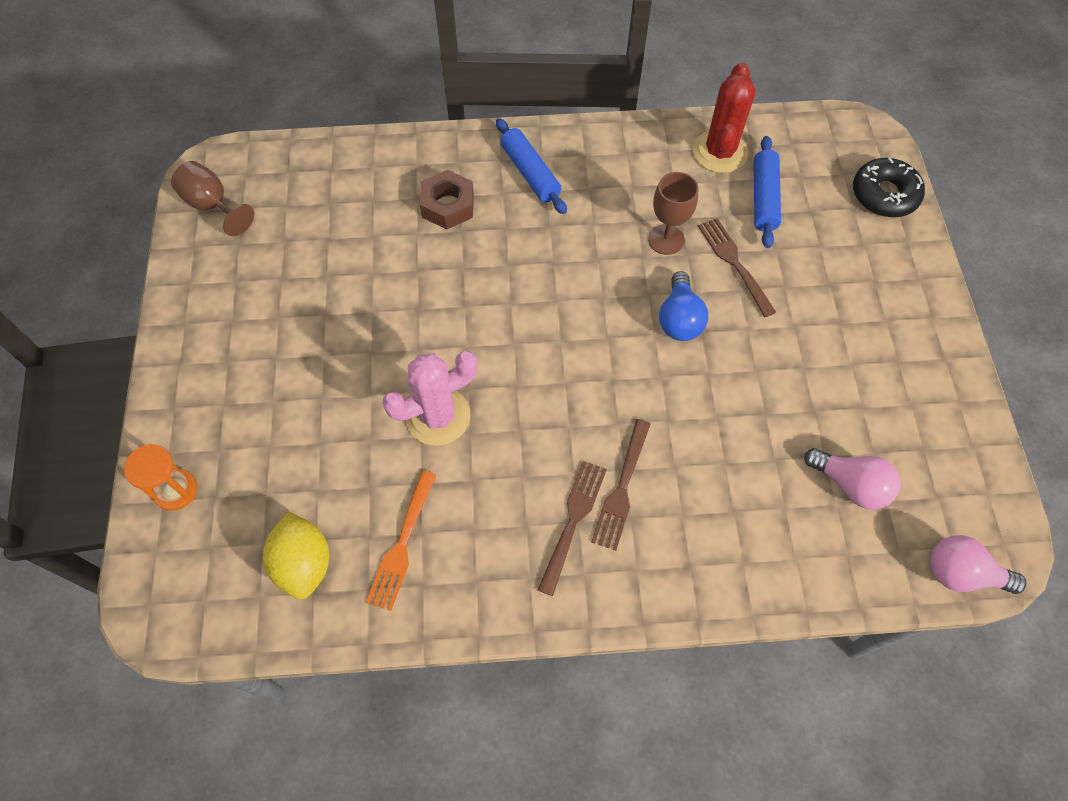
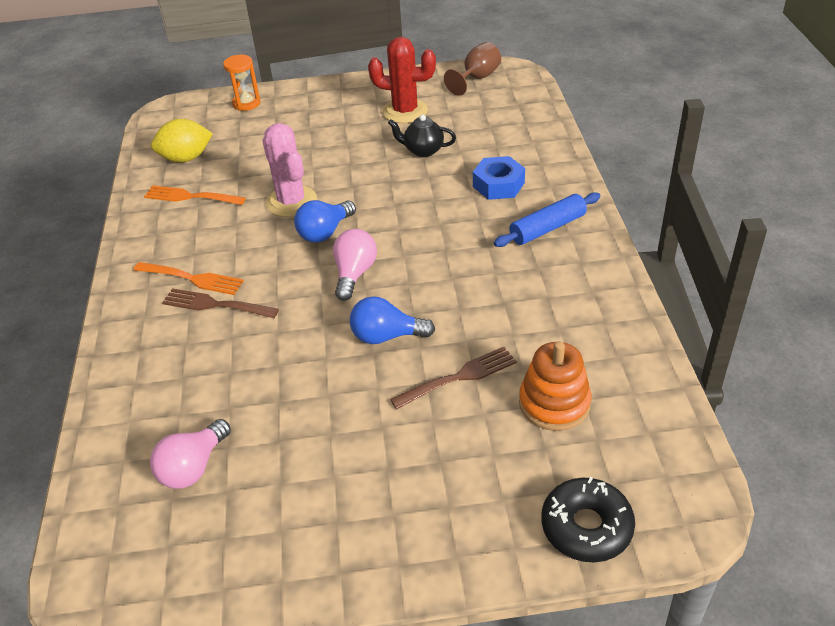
camera: 90 degrees right, 20 degrees down
brown nut [420,170,474,230] -> blue nut [473,156,525,200]
brown fork [538,461,607,596] -> orange fork [133,262,244,295]
brown goblet [648,172,698,255] -> none
red cactus [693,62,755,173] -> red cactus moved to [368,37,436,123]
blue rolling pin [754,136,781,248] -> orange stacking toy [519,341,591,431]
pink light bulb [930,535,1026,594] -> pink light bulb moved to [333,229,377,301]
none -> blue light bulb [294,200,356,243]
none -> black teapot [388,115,456,157]

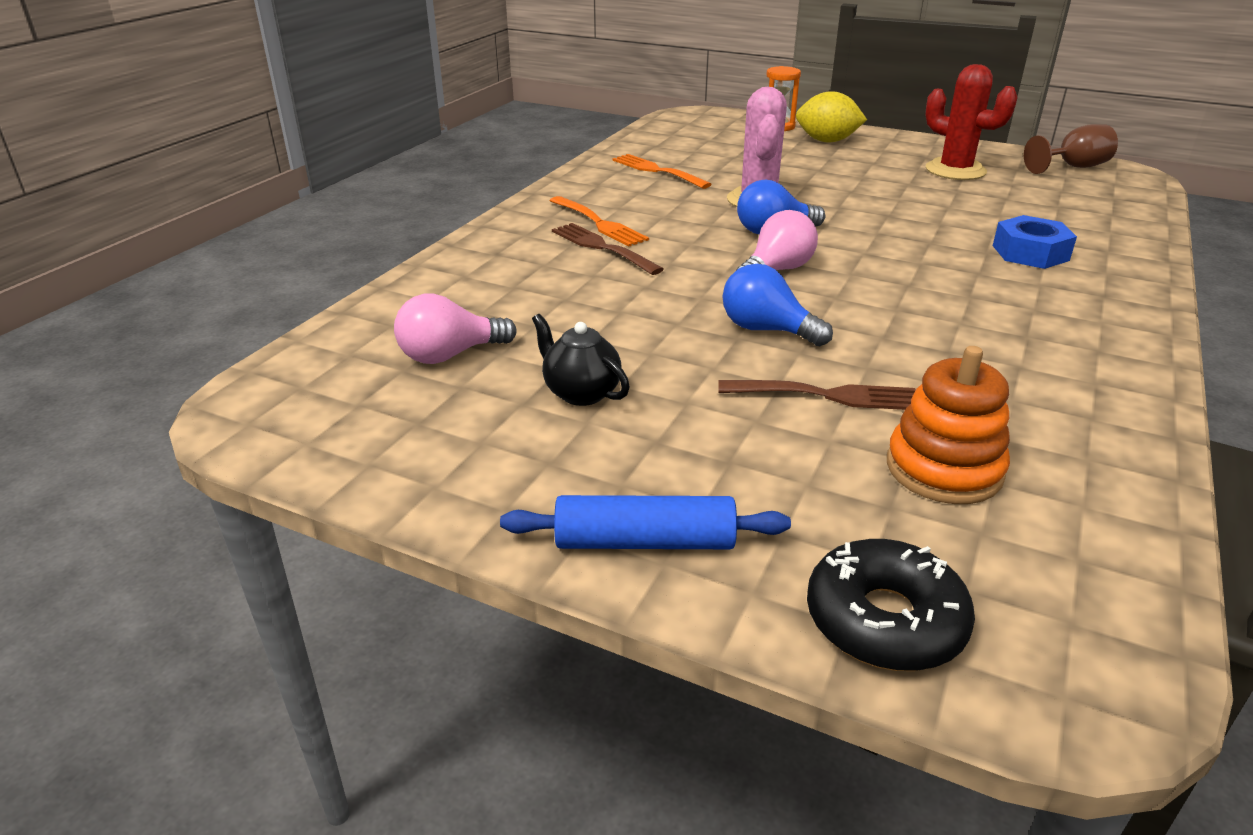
camera: 30 degrees right, 10 degrees down
yellow lemon [151,119,213,162] -> yellow lemon moved to [796,91,867,142]
black teapot [388,115,456,157] -> black teapot moved to [532,314,630,406]
blue rolling pin [494,192,600,247] -> blue rolling pin moved to [500,495,791,549]

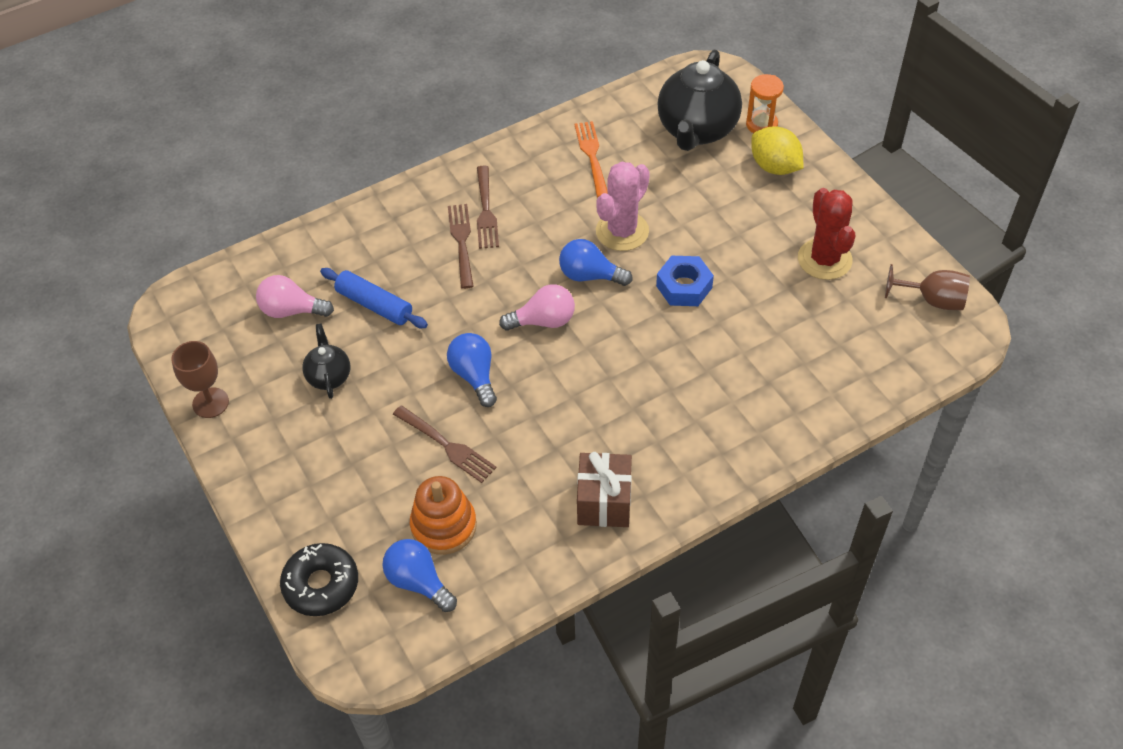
camera: 35 degrees right, 20 degrees up
blue rolling pin [500,495,791,549] -> blue rolling pin moved to [320,268,428,328]
orange fork [550,196,649,247] -> brown fork [477,166,499,249]
blue nut [993,215,1077,269] -> blue nut moved to [656,256,714,306]
none -> brown goblet [171,341,229,418]
none -> blue light bulb [382,539,457,612]
none -> brown gift [577,452,632,527]
none -> black teapot [657,50,742,151]

